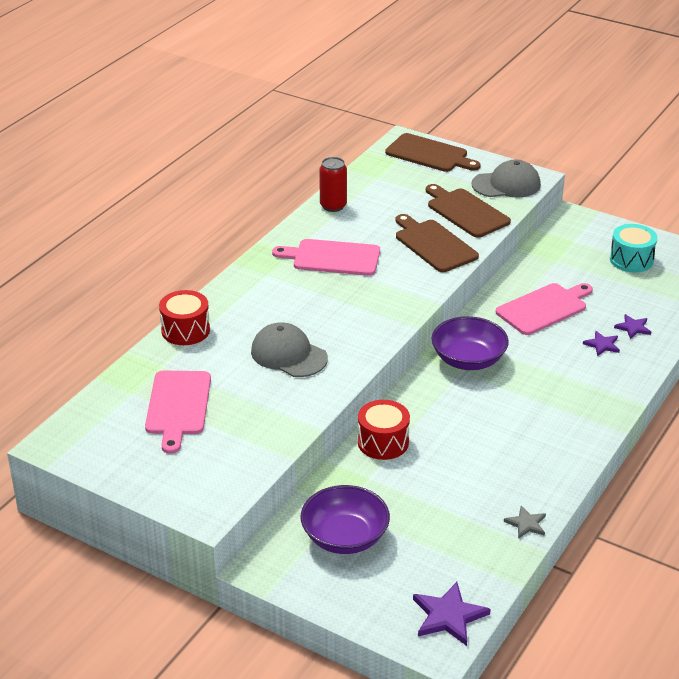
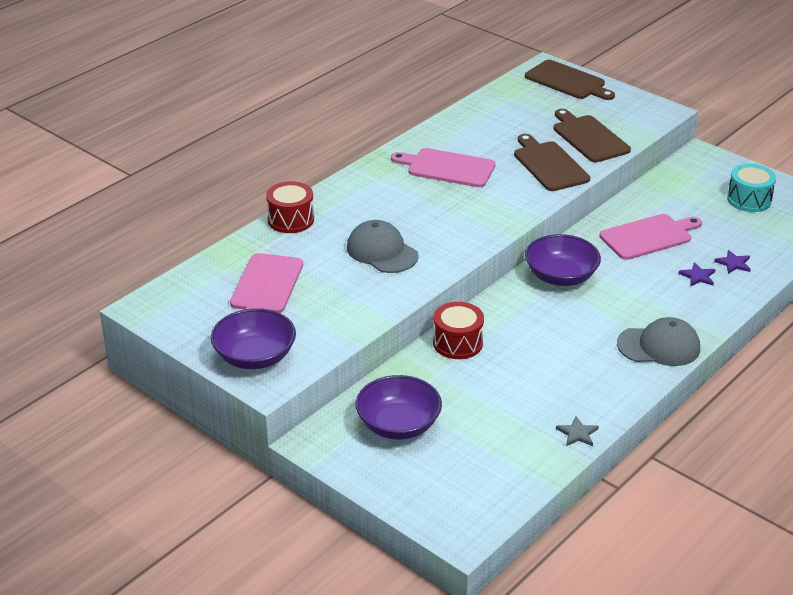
camera: 10 degrees right, 0 degrees up
red can [319,157,347,212] -> none
purple star [413,582,491,646] -> none
grey cap [471,159,541,197] -> grey cap moved to [617,317,700,366]
none -> purple bowl [211,308,296,369]

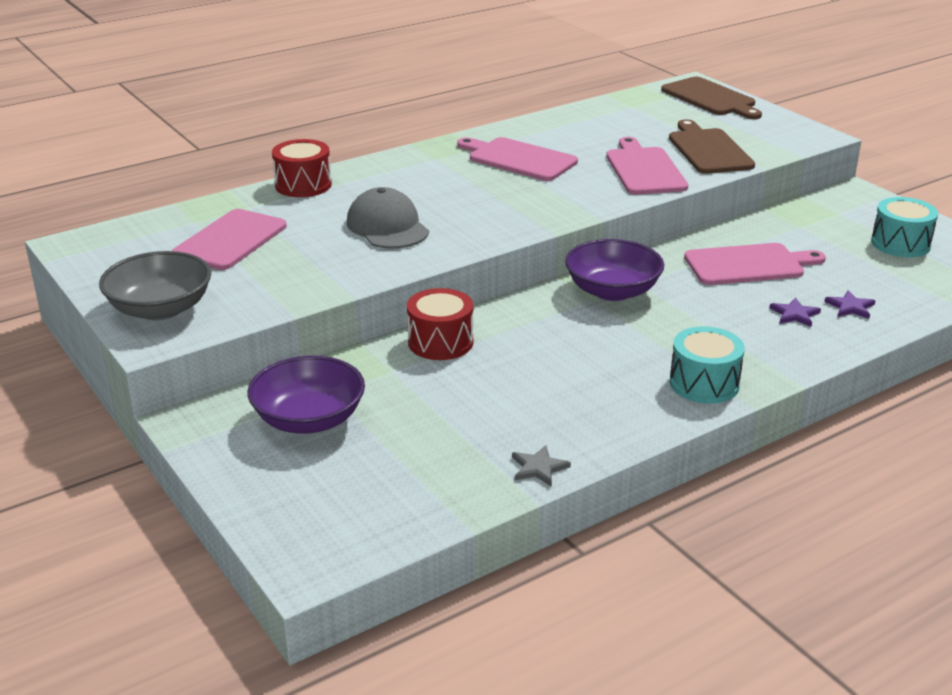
camera: 15 degrees right, 5 degrees down
purple bowl [211,308,296,369] -> grey bowl [99,251,211,320]
brown cutting board [514,134,590,191] -> pink cutting board [606,137,688,194]
grey cap [617,317,700,366] -> turquoise drum [670,327,745,404]

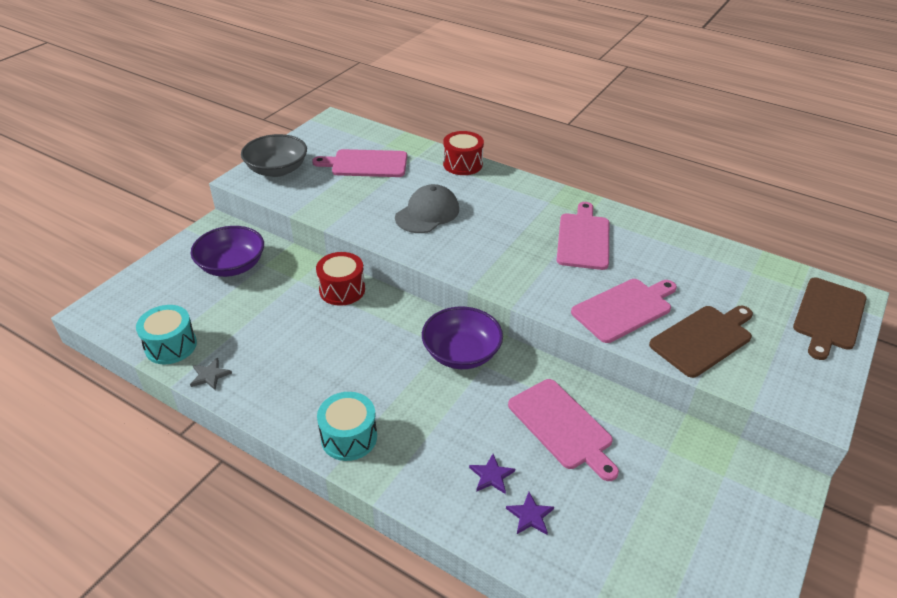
camera: 65 degrees right, 10 degrees up
turquoise drum [871,197,938,257] -> turquoise drum moved to [136,305,197,364]

